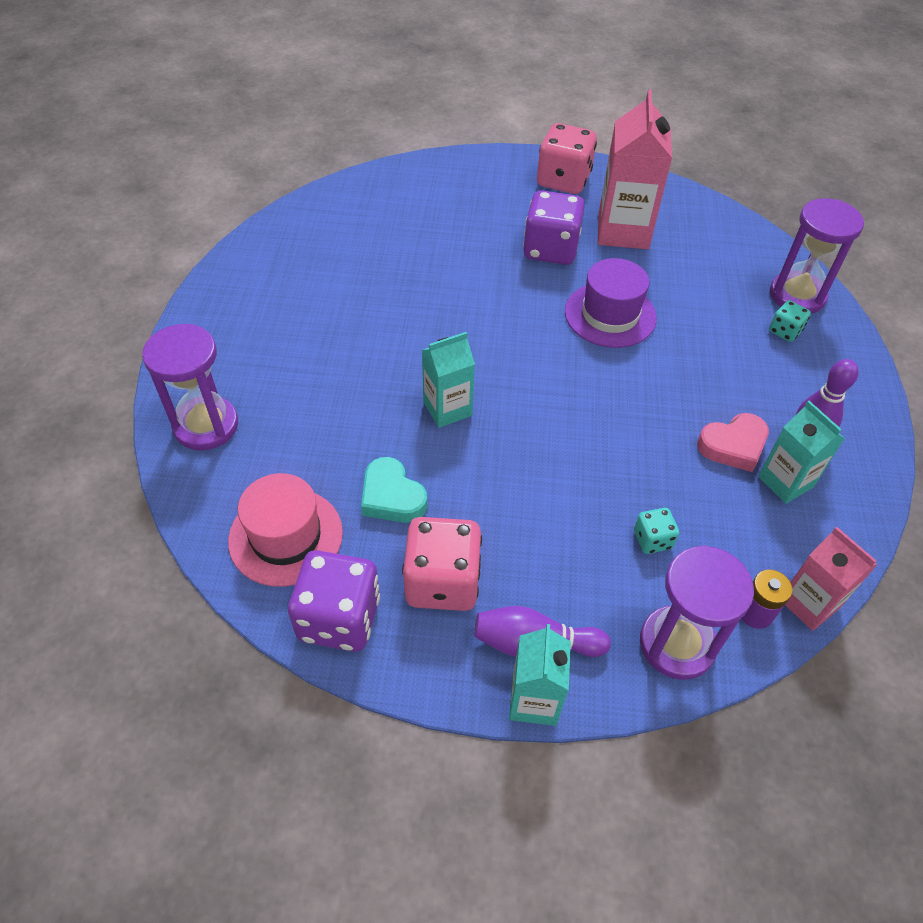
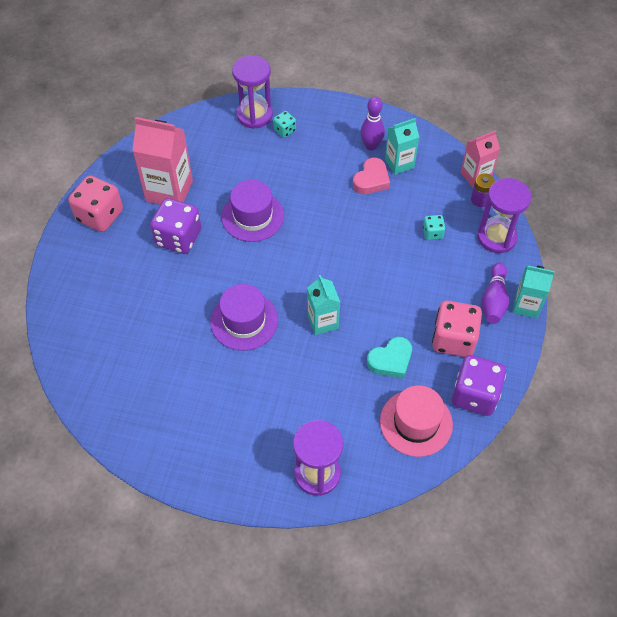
camera: 80 degrees left, 5 degrees up
pink heart [697,413,769,472] -> pink heart turned 45 degrees clockwise [353,158,390,194]
none -> purple hat [210,284,278,351]

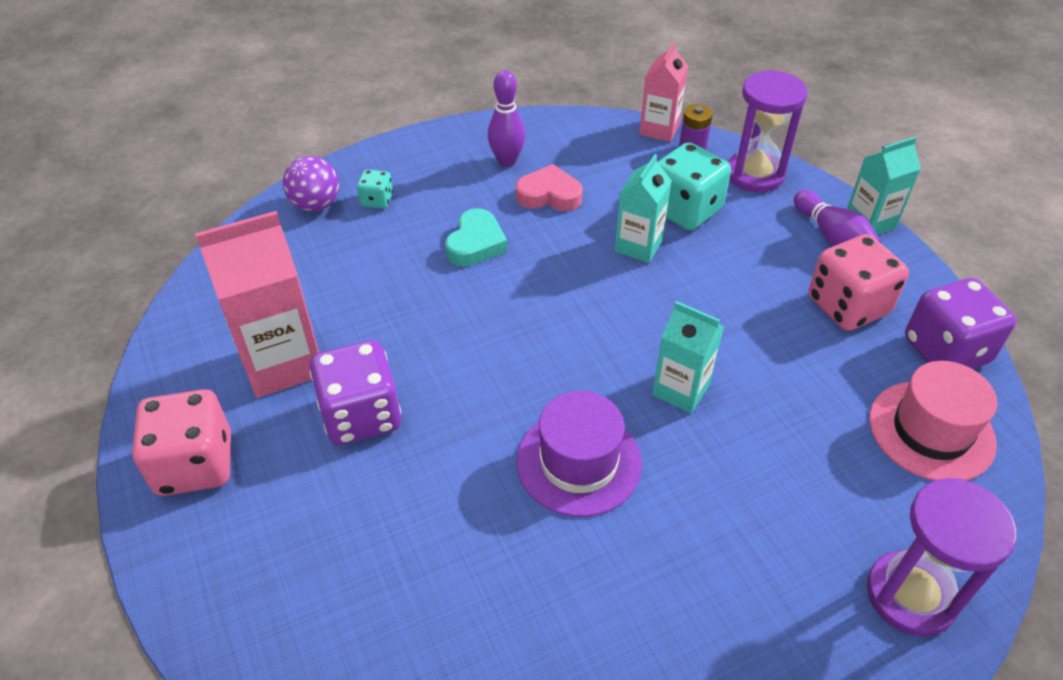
camera: 40 degrees left, 10 degrees down
purple hat [221,180,285,242] -> none
purple hourglass [232,55,273,129] -> purple ball [283,156,339,211]
pink heart [353,158,390,194] -> pink heart turned 75 degrees counterclockwise [516,164,583,211]
turquoise heart [367,337,412,379] -> turquoise heart moved to [445,208,508,267]
turquoise carton [385,118,419,175] -> turquoise carton moved to [615,154,672,263]
turquoise dice [423,215,446,240] -> turquoise dice [658,142,731,230], size x2.02

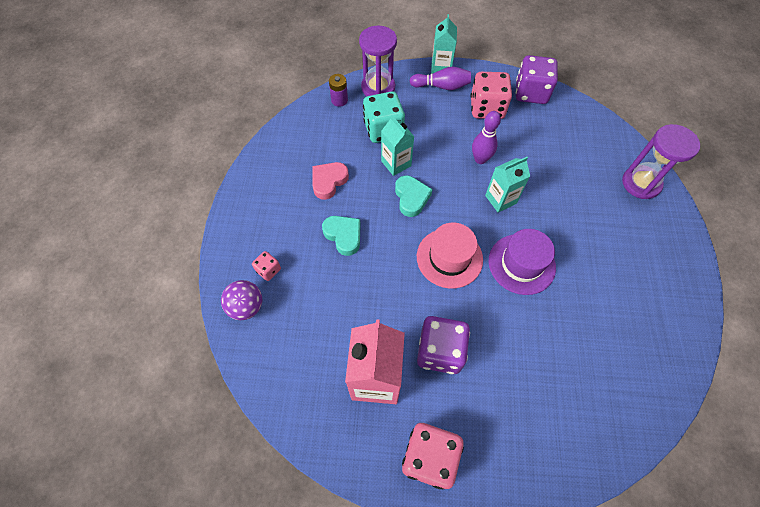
camera: 60 degrees left, 15 degrees up
turquoise dice [357,169,393,209] -> pink dice [252,251,281,281]
purple bowling pin [488,70,525,167] -> purple bowling pin moved to [472,111,501,164]
pink carton [639,42,688,142] -> none
pink hat [869,361,998,481] -> pink hat moved to [417,223,483,289]
none -> turquoise heart [395,176,433,217]

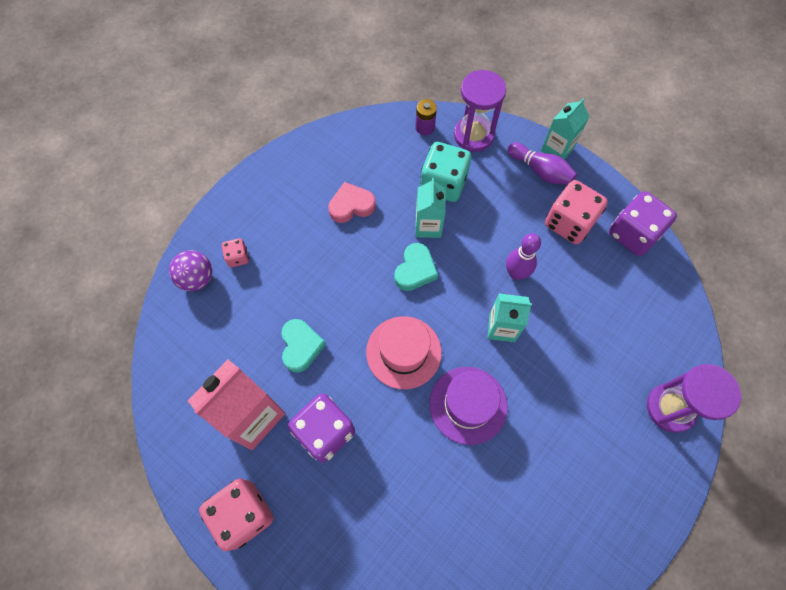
camera: 35 degrees right, 5 degrees up
turquoise heart [322,216,361,256] -> turquoise heart moved to [281,319,326,373]

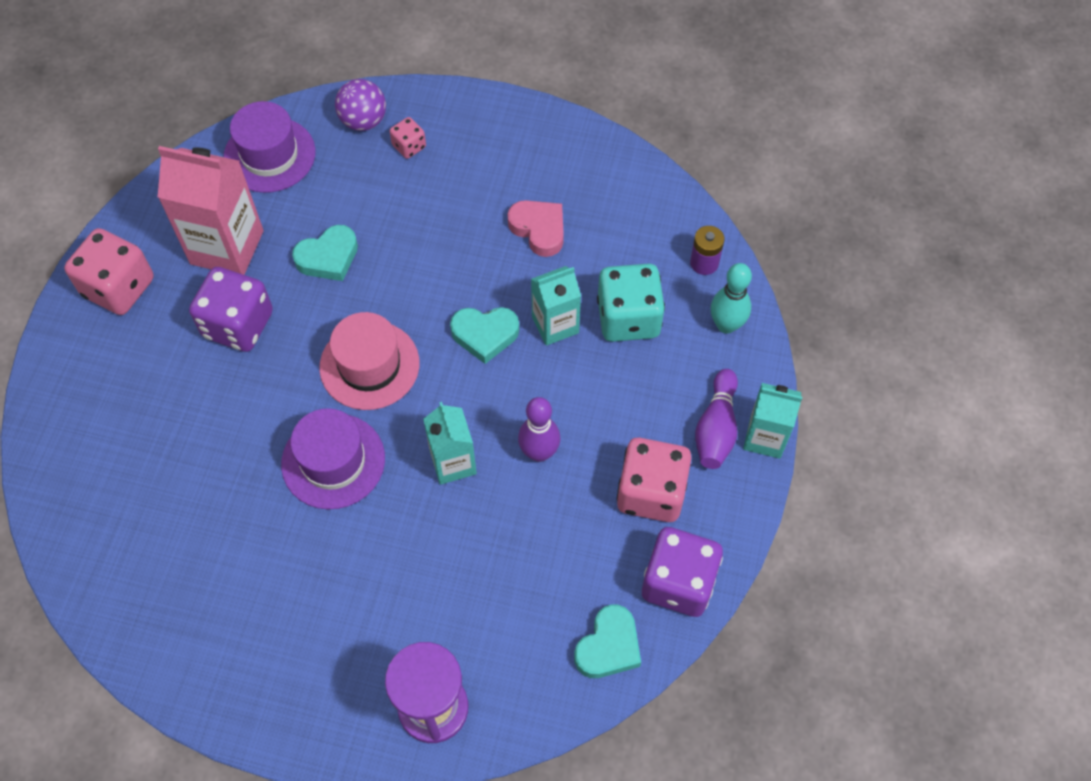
camera: 65 degrees right, 5 degrees down
purple hourglass [454,70,506,152] -> turquoise bowling pin [711,263,752,334]
none -> purple hat [224,101,316,193]
none -> turquoise heart [574,605,641,678]

